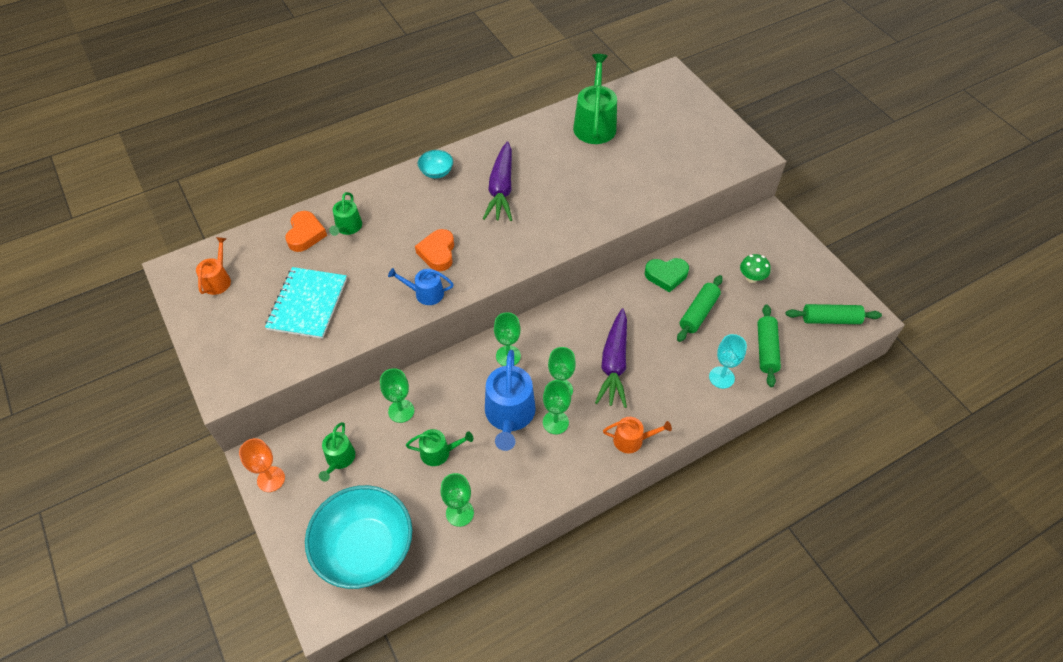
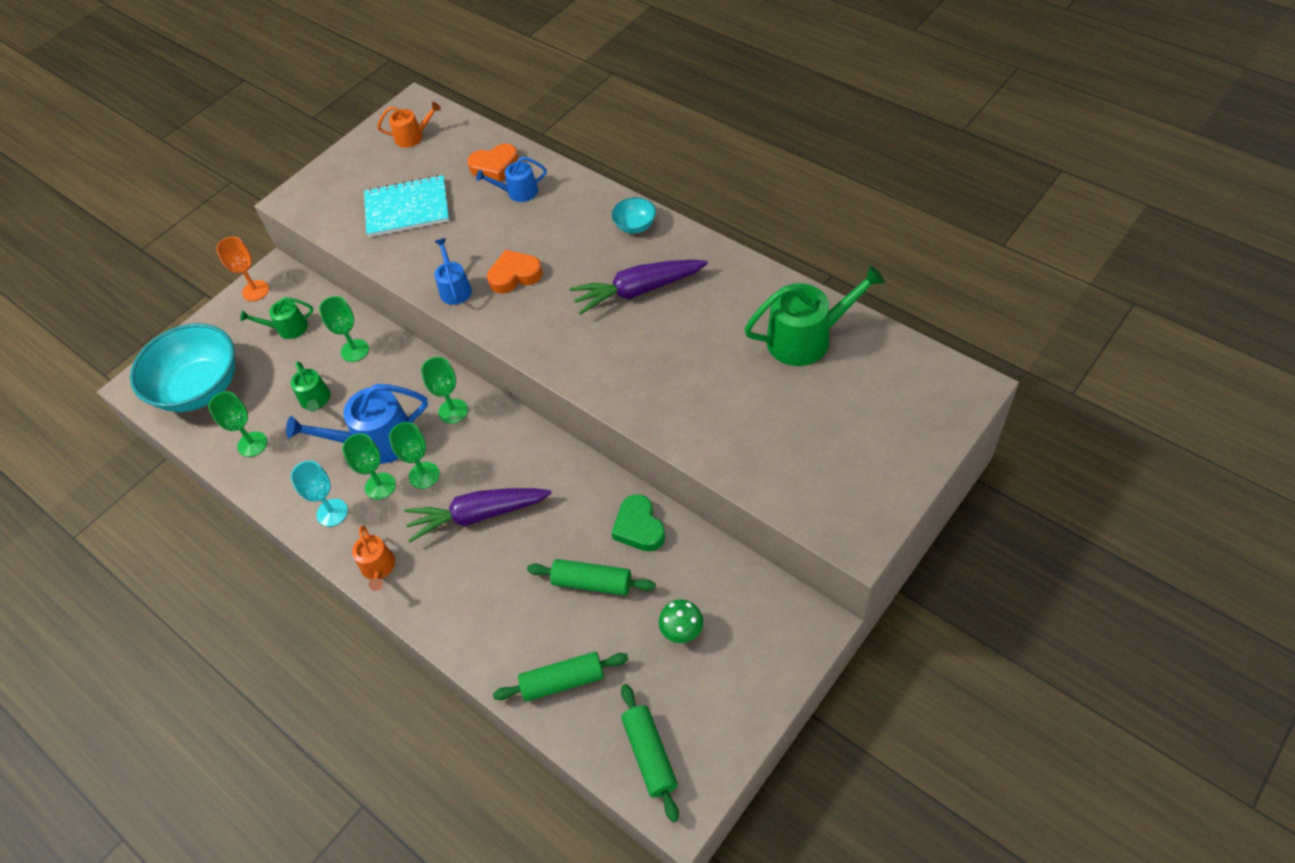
camera: 75 degrees right, 0 degrees up
green watering can [329,192,362,236] -> blue watering can [476,157,547,202]
turquoise goblet [709,334,747,389] -> turquoise goblet moved to [291,461,348,527]

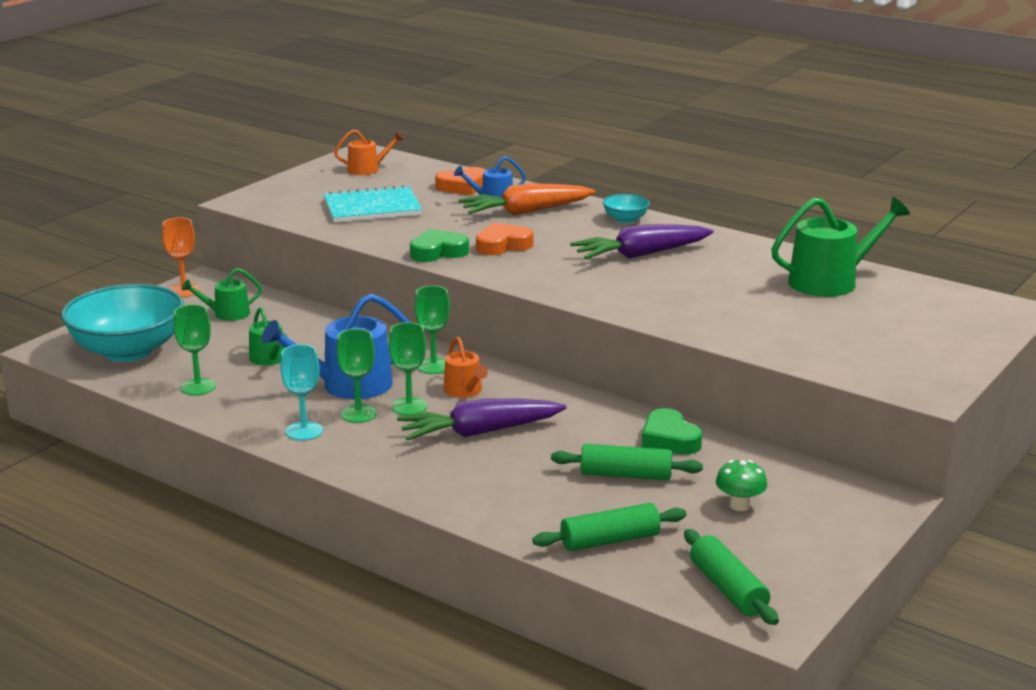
camera: 10 degrees left, 30 degrees down
green goblet [319,296,369,362] -> none
orange watering can [352,525,395,591] -> orange watering can moved to [444,337,488,398]
blue watering can [435,238,472,305] -> green heart [410,229,469,262]
none -> orange carrot [458,184,596,215]

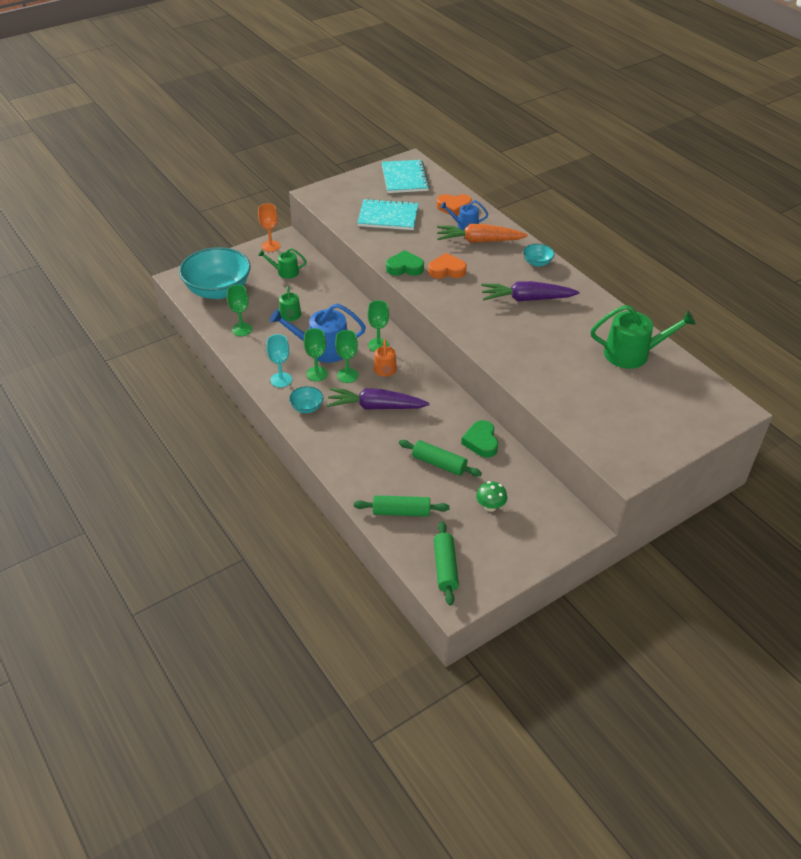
camera: 20 degrees right, 20 degrees up
orange watering can [334,129,404,175] -> turquoise notebook [382,160,430,193]
none -> turquoise bowl [289,386,323,413]

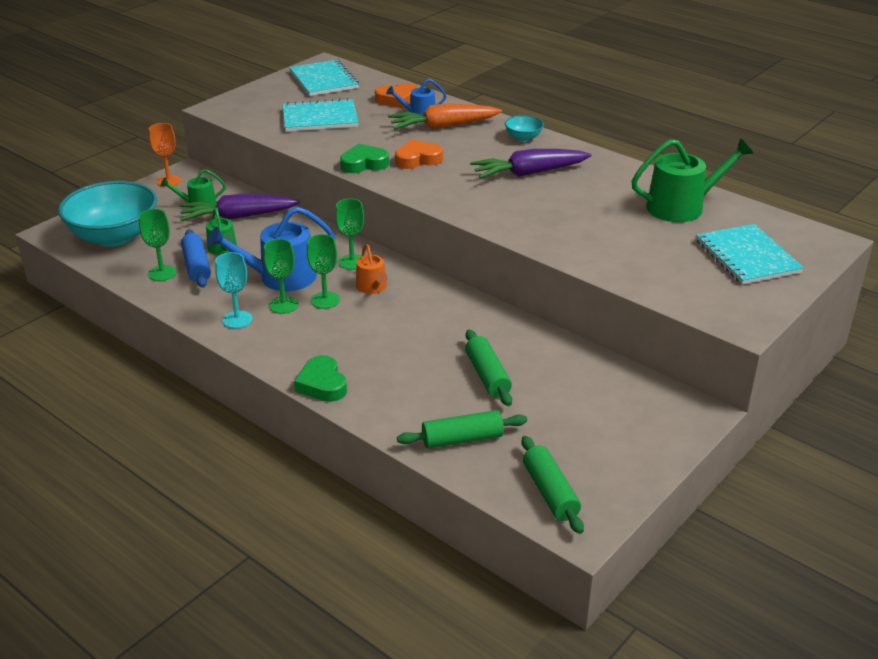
camera: 15 degrees left, 10 degrees down
turquoise bowl [289,386,323,413] -> none
purple carrot [327,388,430,410] -> purple carrot moved to [180,194,300,221]
green rolling pin [399,440,482,477] -> green rolling pin turned 60 degrees clockwise [465,329,512,406]
green heart [461,420,498,458] -> green heart moved to [294,355,347,402]
green mushroom [476,481,507,512] -> none
none -> blue rolling pin [181,229,211,288]
none -> turquoise notebook [696,224,804,285]

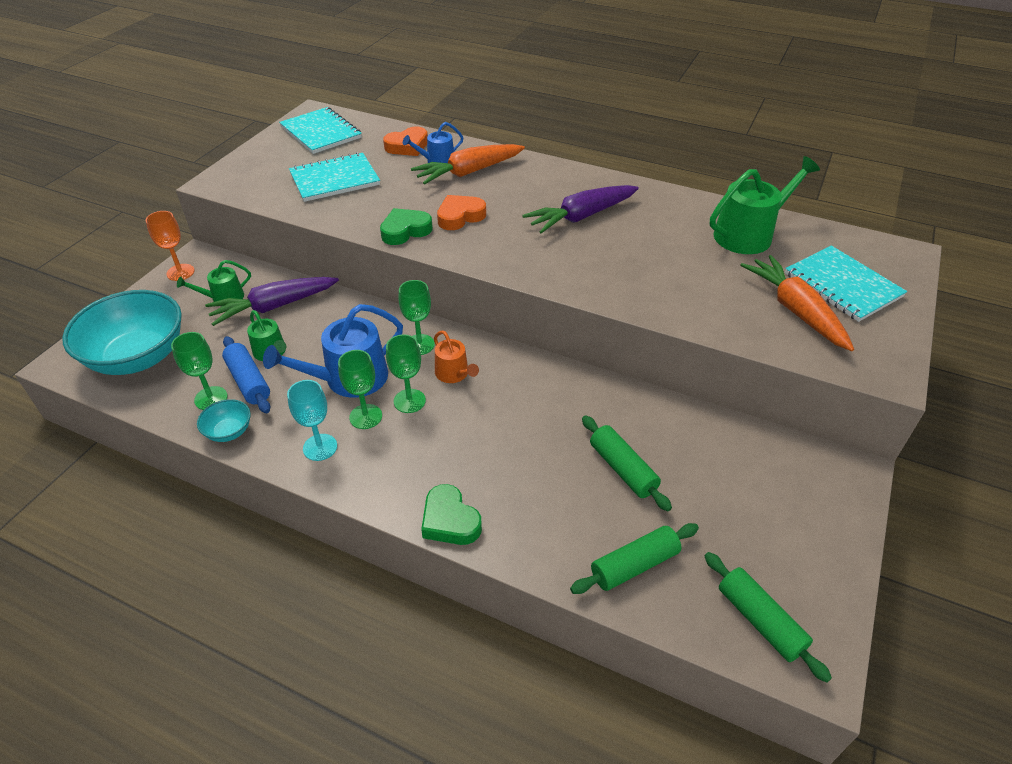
camera: 15 degrees left, 10 degrees up
turquoise bowl [505,115,544,141] -> turquoise bowl moved to [197,399,251,442]
none -> orange carrot [740,255,854,351]

